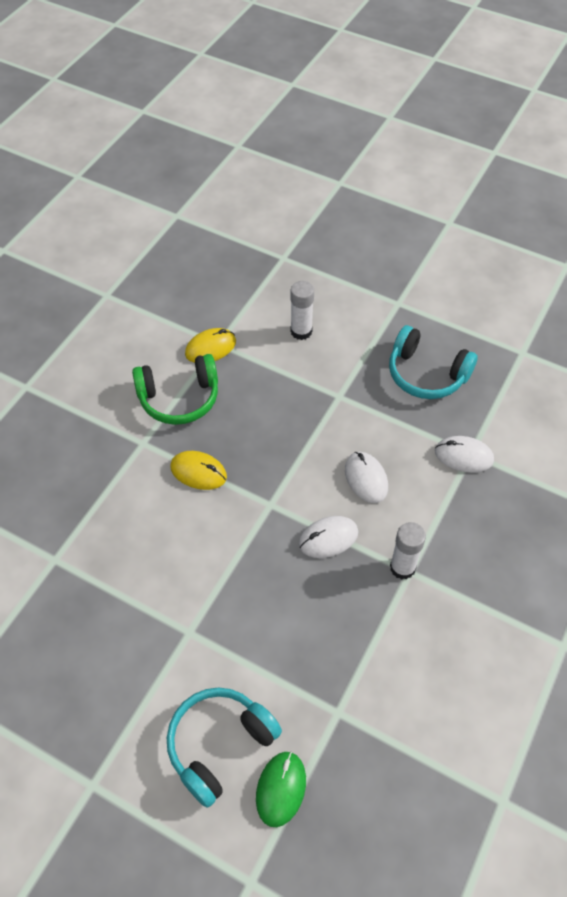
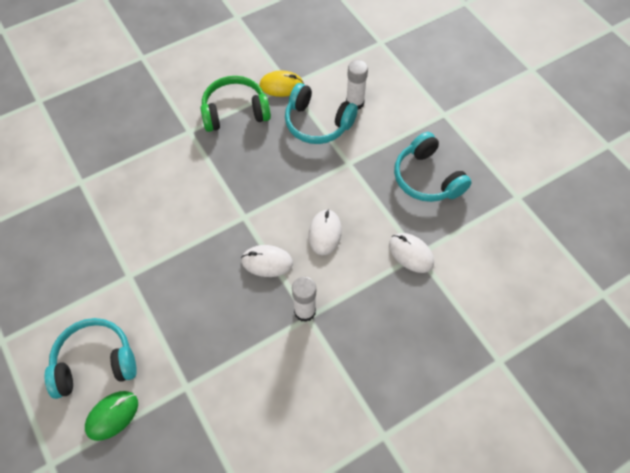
camera: 30 degrees right, 5 degrees up
green headphones [132,354,218,425] -> green headphones turned 150 degrees clockwise [201,76,271,132]
yellow mouse [170,451,227,490] -> none
none -> turquoise headphones [285,83,358,144]

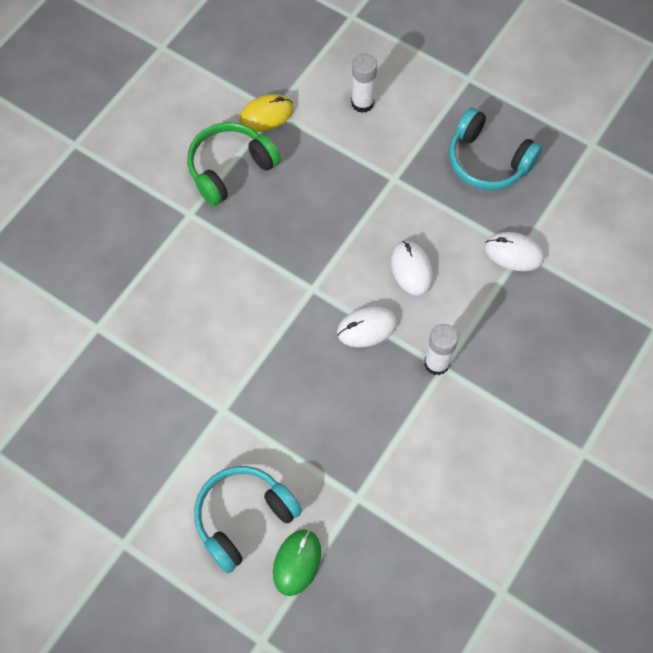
camera: 25 degrees left, 5 degrees up
turquoise headphones [285,83,358,144] -> none

